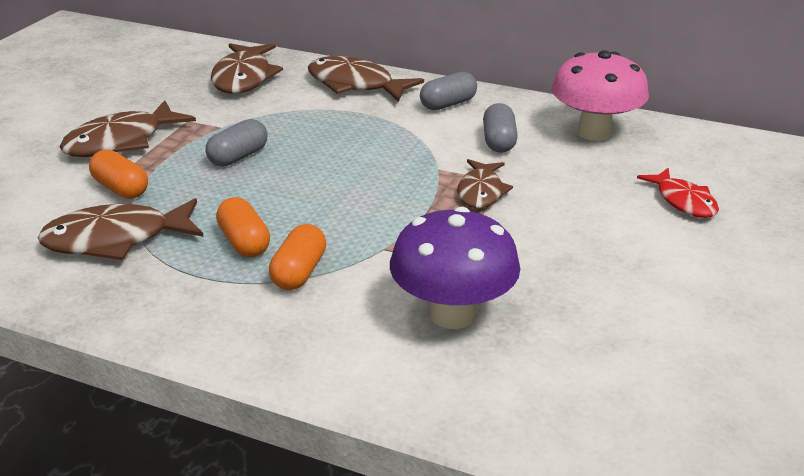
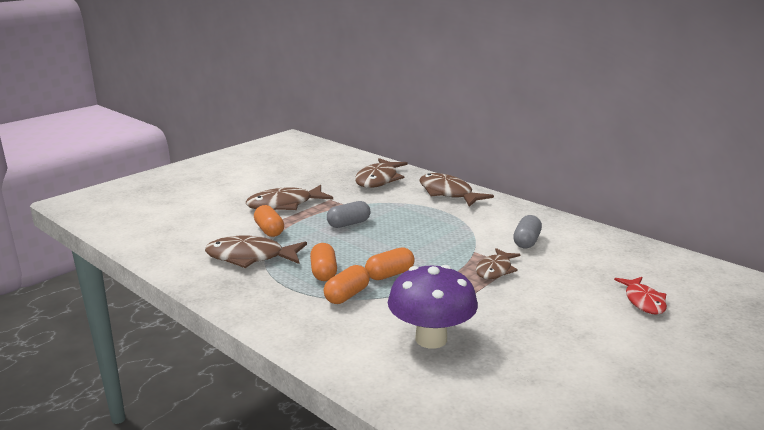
camera: 20 degrees right, 10 degrees down
grey capsule [420,72,477,110] -> none
pink mushroom [552,50,649,141] -> none
none -> orange capsule [365,247,415,280]

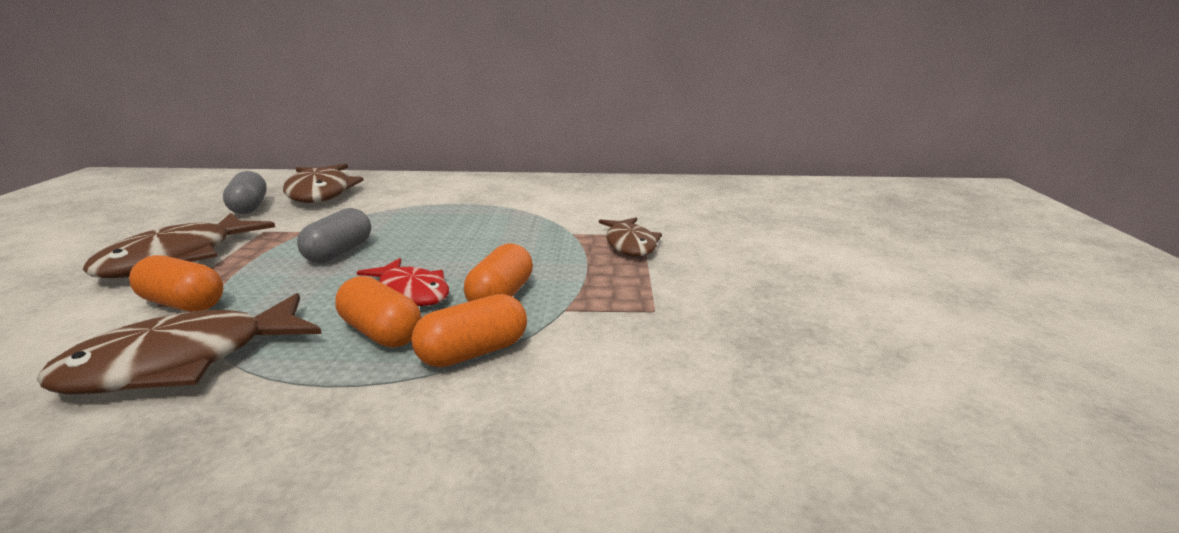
camera: 40 degrees left, 0 degrees up
orange capsule [323,265,370,304] -> orange capsule turned 60 degrees clockwise [411,294,527,367]
purple mushroom [388,265,478,349] -> none
brown fish [419,173,494,207] -> none
grey capsule [513,215,542,248] -> grey capsule moved to [223,171,267,214]
red fish [614,277,667,315] -> red fish moved to [357,258,449,306]

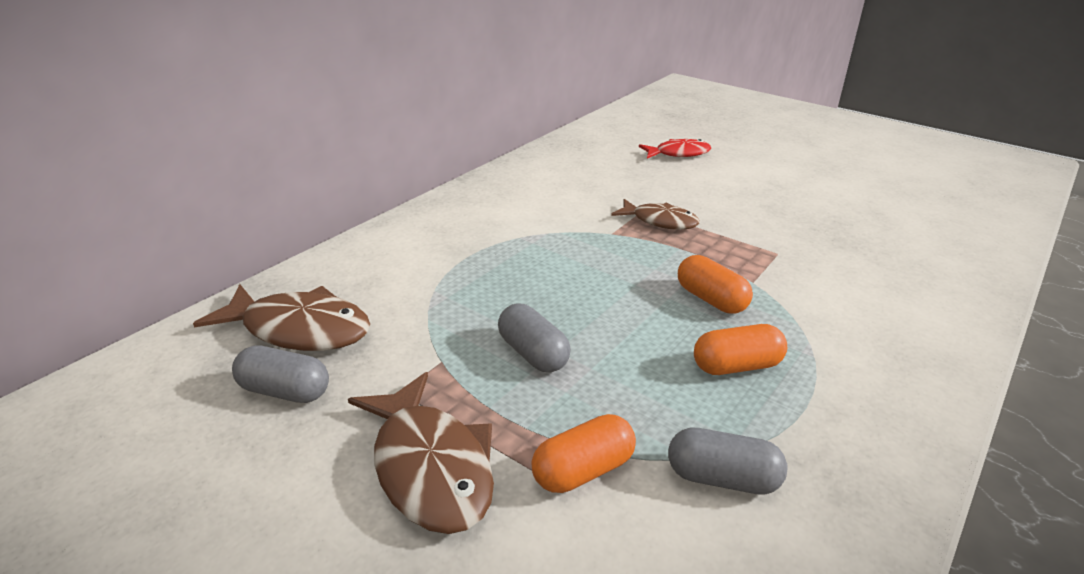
camera: 55 degrees left, 10 degrees up
brown fish [37,293,322,395] -> grey capsule [668,428,787,495]
red fish [357,258,449,306] -> red fish moved to [639,139,711,158]
orange capsule [411,294,527,367] -> none

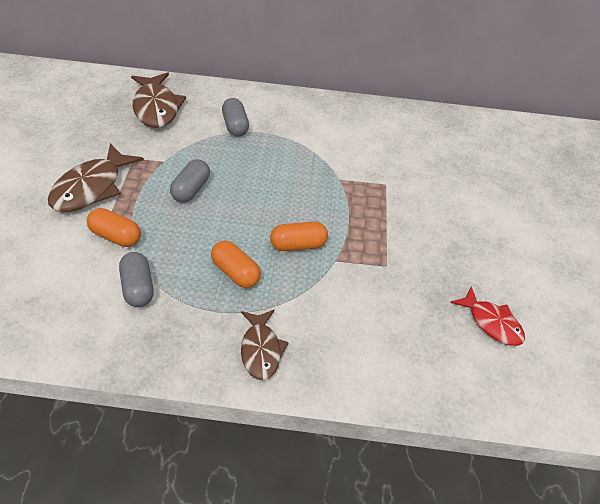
camera: 55 degrees right, 15 degrees up
grey capsule [232,345,329,403] -> grey capsule moved to [222,98,249,137]
brown fish [611,199,699,230] -> brown fish moved to [241,310,289,380]
red fish [639,139,711,158] -> red fish moved to [451,286,525,346]
orange capsule [678,255,753,314] -> orange capsule turned 60 degrees clockwise [270,222,328,251]

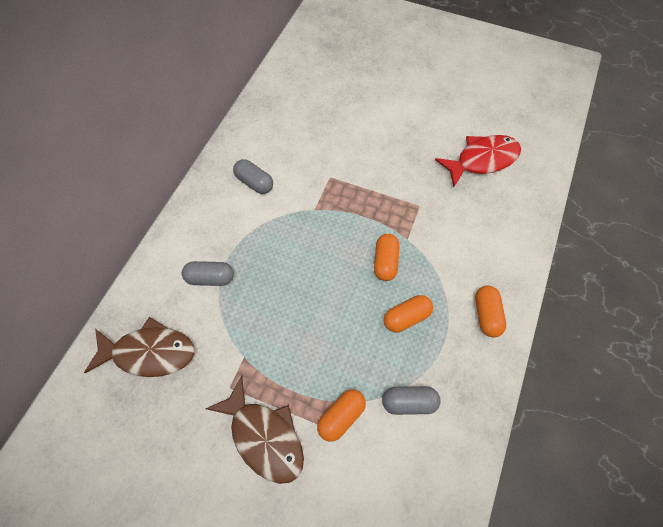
camera: 70 degrees left, 15 degrees up
grey capsule [170,159,210,202] -> grey capsule moved to [233,159,273,194]
brown fish [241,310,289,380] -> orange capsule [475,286,506,337]
red fish [451,286,525,346] -> red fish [435,135,521,187], size x1.58

